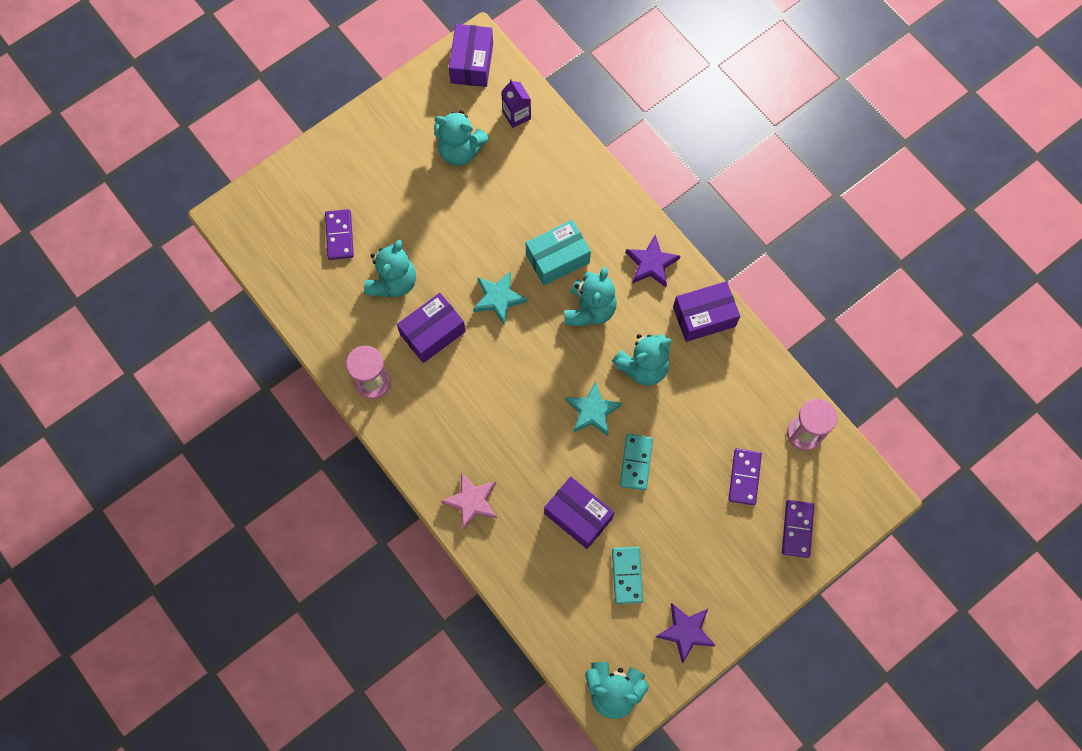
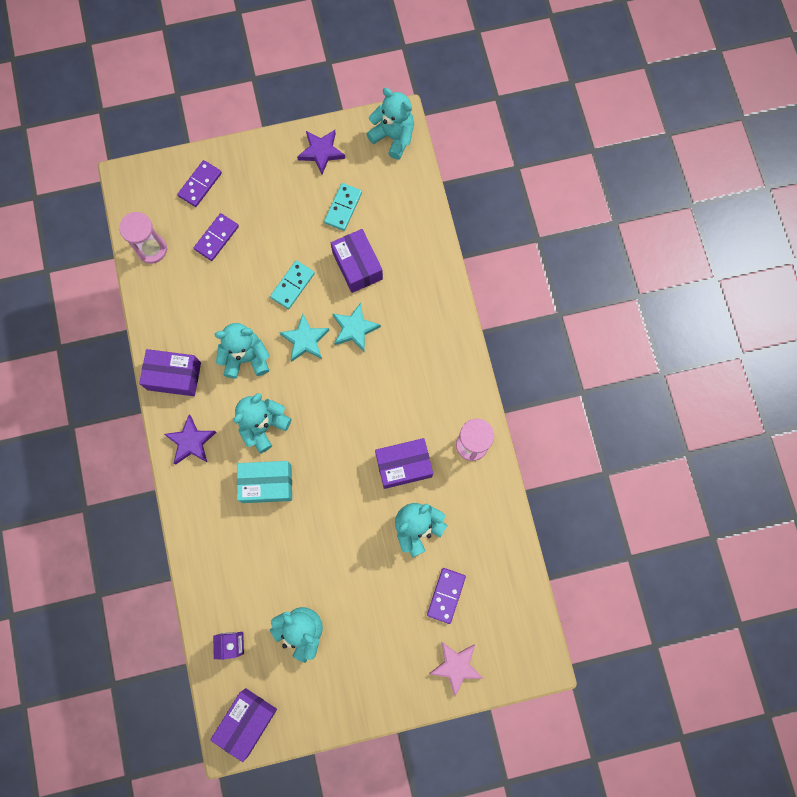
camera: 155 degrees left, 5 degrees up
pink star [441,472,497,531] -> pink star moved to [429,642,483,697]
turquoise star [473,271,527,325] -> turquoise star moved to [333,303,381,352]

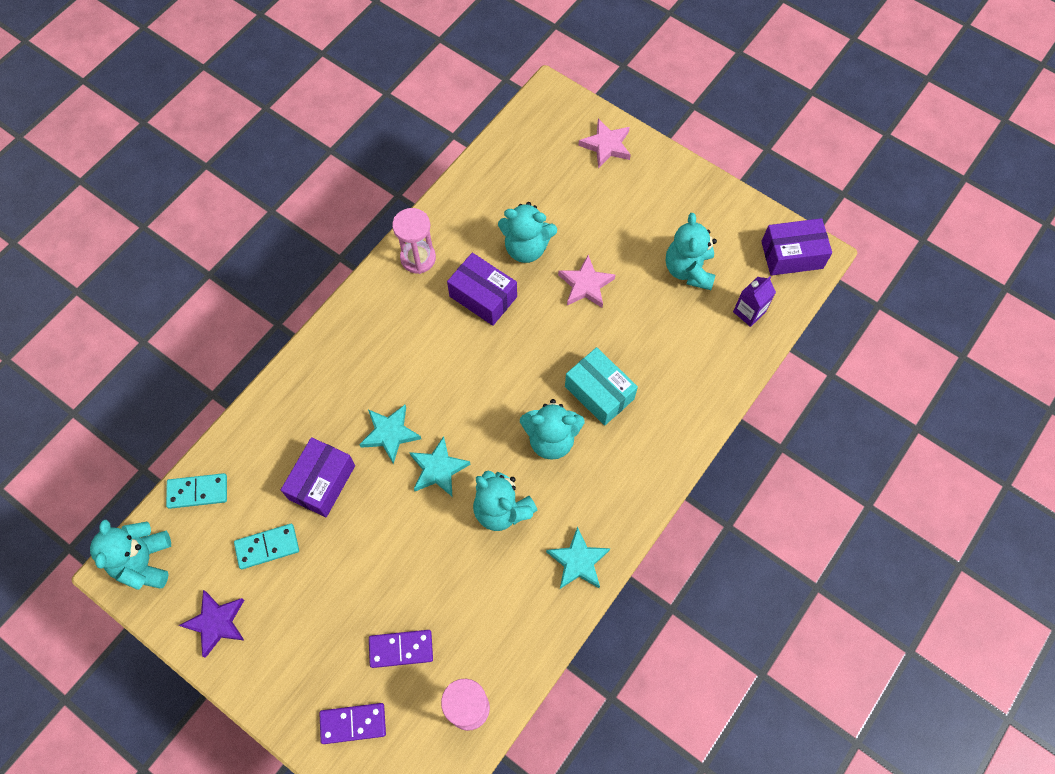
camera: 130 degrees left, 10 degrees down
purple box [139,349,201,396] -> turquoise star [546,526,610,589]
purple star [164,415,216,464] -> none
turquoise domino [270,260,315,309] -> turquoise domino moved to [166,473,227,509]
purple domino [427,568,466,624] -> none
none -> pink star [558,255,616,308]

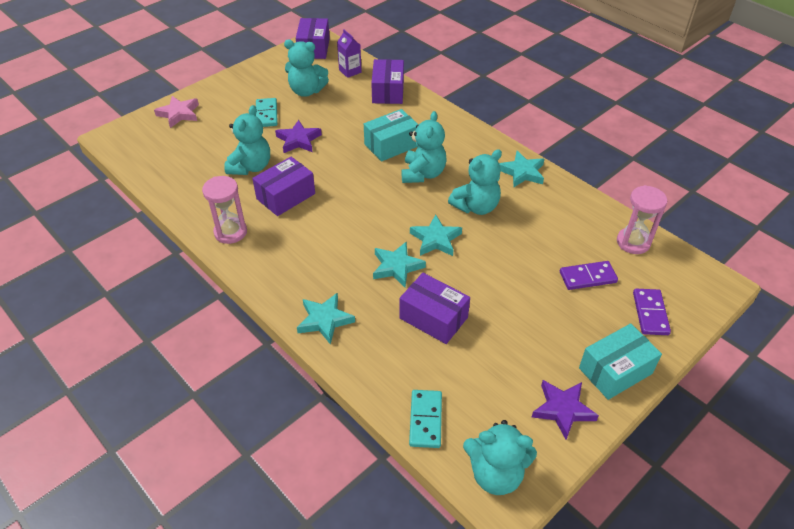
camera: 80 degrees left, 20 degrees down
turquoise domino [234,524,299,569] -> turquoise domino moved to [256,98,278,127]
purple domino [369,630,433,668] -> purple domino turned 75 degrees clockwise [560,261,618,290]
pink star [558,255,616,308] -> purple star [275,120,322,153]
none -> turquoise star [297,293,355,345]
none -> purple box [371,59,404,104]
none -> turquoise box [579,324,662,400]

